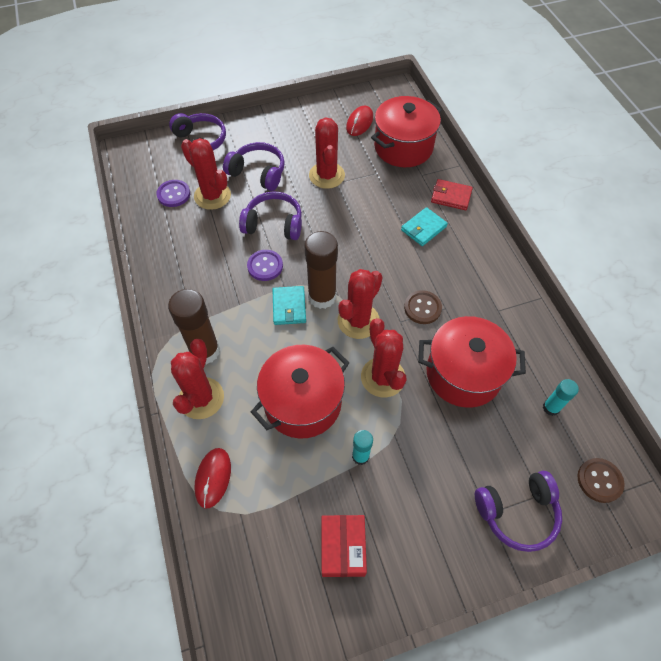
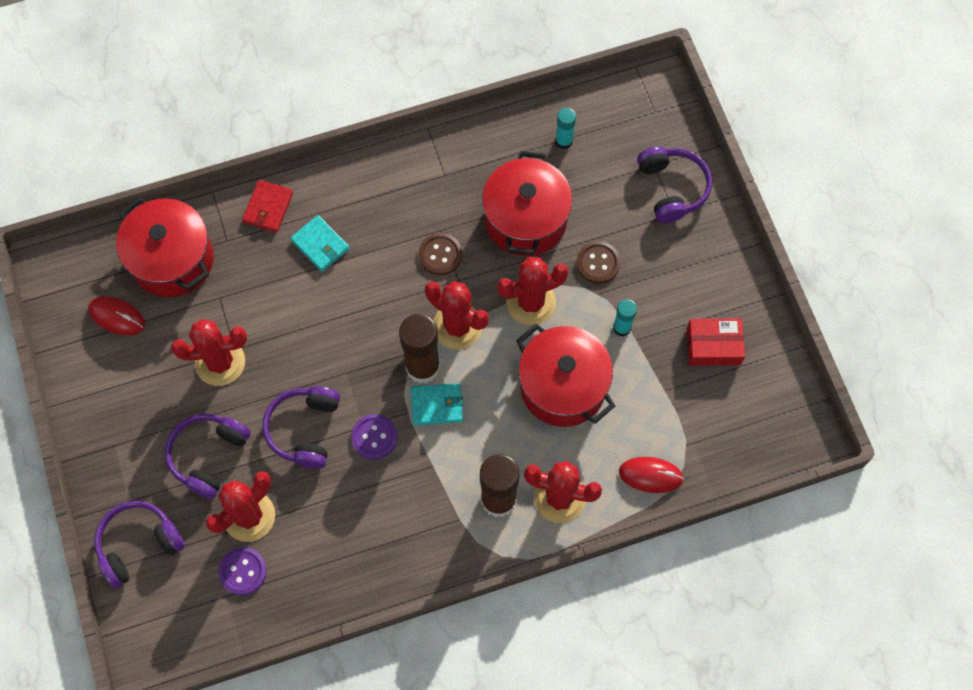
camera: 90 degrees left, 10 degrees up
brown button [578,458,625,503] -> brown button moved to [576,241,621,284]

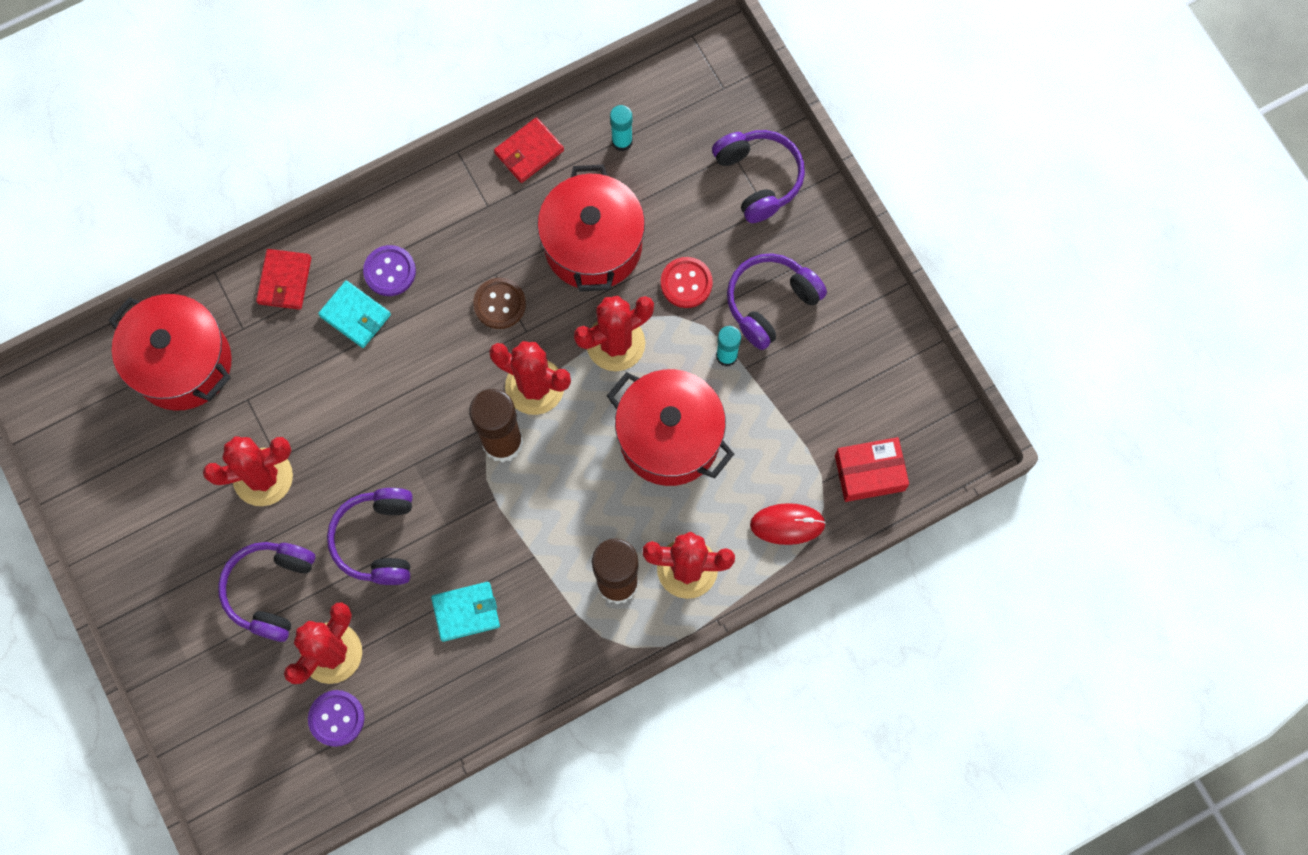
camera: 10 degrees left, 5 degrees up
red mouse [88,296,145,335] -> none
purple headphones [94,501,185,589] -> purple headphones moved to [727,253,827,350]
purple button [351,414,397,460] -> purple button moved to [363,245,416,296]
turquoise wallet [411,383,463,425] -> turquoise wallet moved to [431,582,500,642]
brown button [576,241,621,284] -> red button [661,257,713,308]
red box [687,318,745,366] -> red box moved to [835,437,909,502]
none -> red wallet [494,117,564,183]

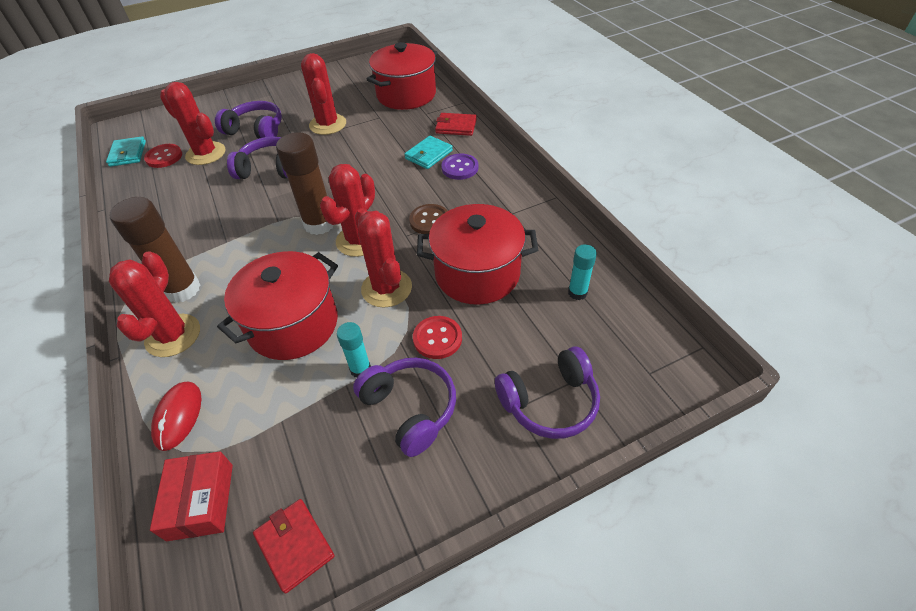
camera: 95 degrees right, 25 degrees down
purple button [308,690,364,747] -> red button [144,144,182,168]
turquoise wallet [431,582,500,642] -> turquoise wallet moved to [106,136,146,167]
red wallet [494,117,564,183] -> red wallet moved to [253,499,335,594]

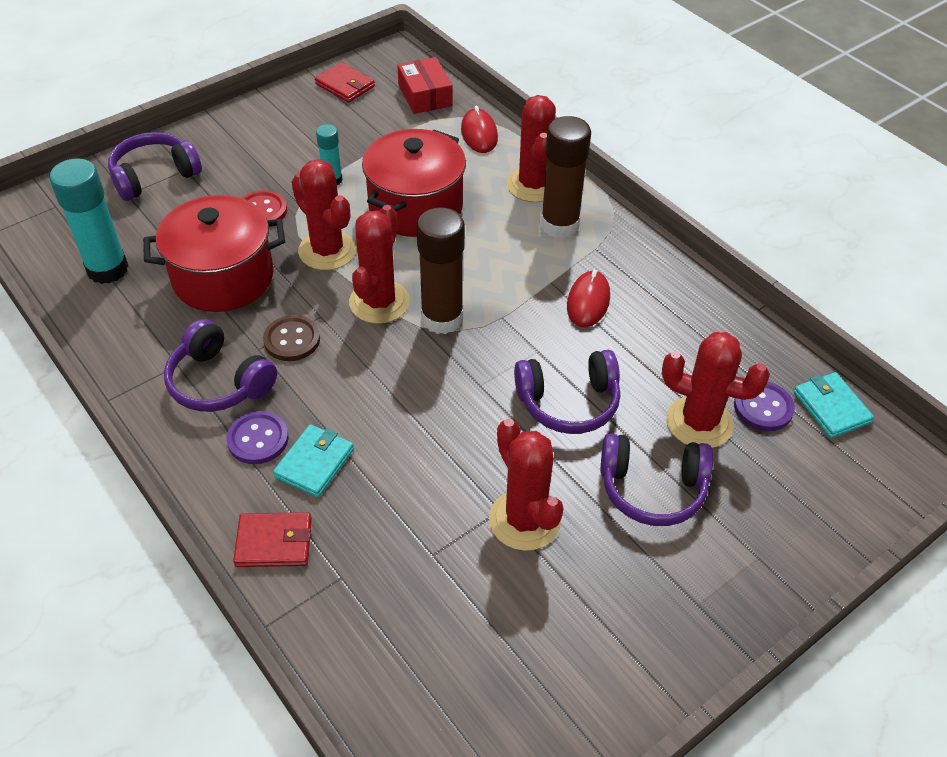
camera: 165 degrees right, 0 degrees up
red button [144,144,182,168] -> purple button [734,382,795,431]
purple headphones [353,358,456,457] -> purple headphones moved to [164,319,277,412]
red pot [367,42,438,110] -> none
turquoise glue stick [568,244,597,300] -> turquoise glue stick [50,158,129,284], size x1.87
none -> red mouse [567,270,610,327]

